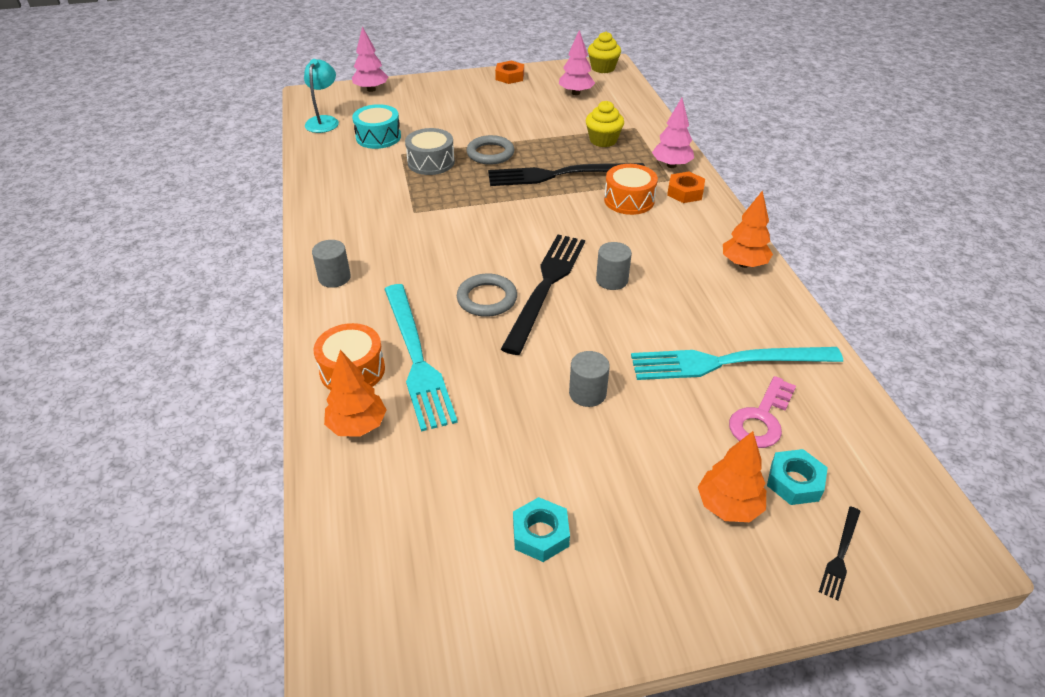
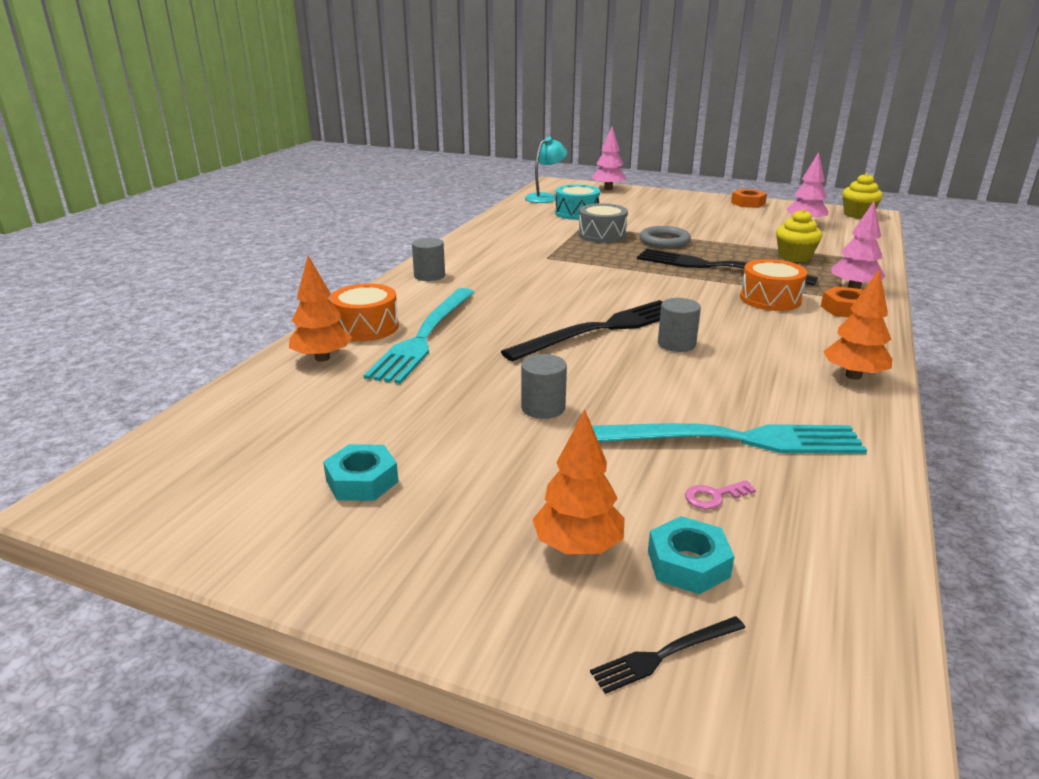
camera: 35 degrees right, 15 degrees down
grey ring [457,273,517,317] -> none
turquoise fork [631,347,843,380] -> turquoise fork turned 150 degrees clockwise [592,423,867,454]
pink key [729,376,796,448] -> pink key [685,480,756,509], size x0.53

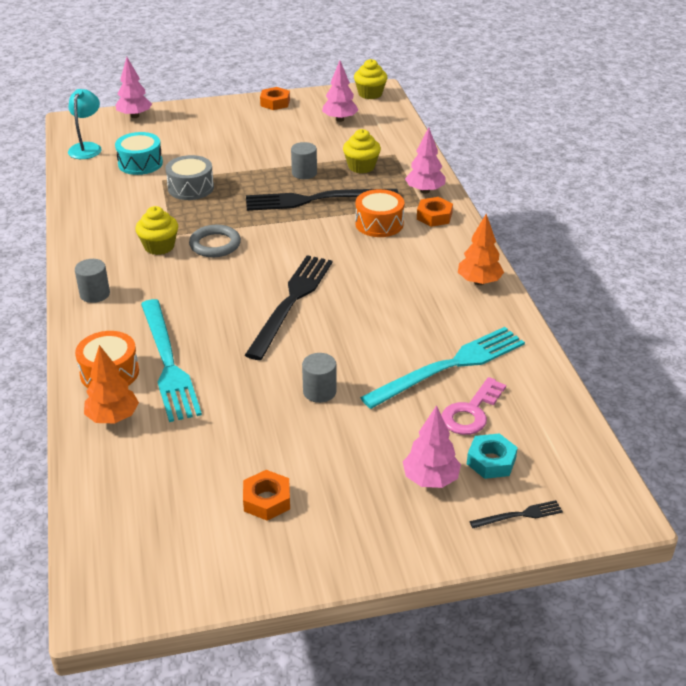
camera: 35 degrees left, 10 degrees up
turquoise nut [323,444,399,501] -> orange nut [243,470,290,521]
orange tree [532,410,625,554] -> pink tree [403,405,461,488]
black fork [590,616,745,694] -> black fork turned 135 degrees counterclockwise [470,500,563,528]
grey ring [640,226,691,248] -> grey ring moved to [189,225,241,257]
grey cylinder [658,298,701,352] -> grey cylinder moved to [291,142,317,179]
pink key [685,480,756,509] -> pink key [442,377,506,435], size x1.89
none -> yellow cupcake [135,206,178,255]

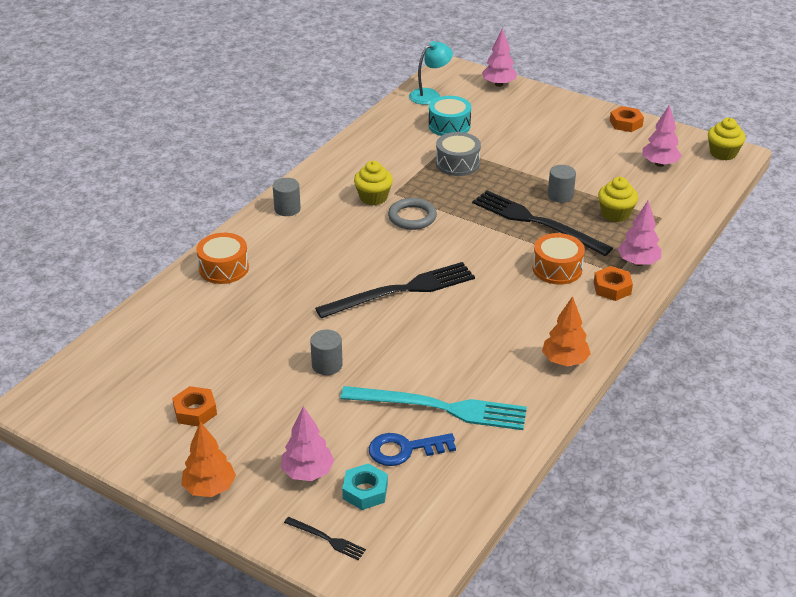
camera: 45 degrees right, 0 degrees up
orange tree [84,345,139,423] -> orange tree moved to [181,422,236,497]
turquoise fork [141,299,202,422] -> none
pink key [442,377,506,435] -> blue key [369,433,456,466]

